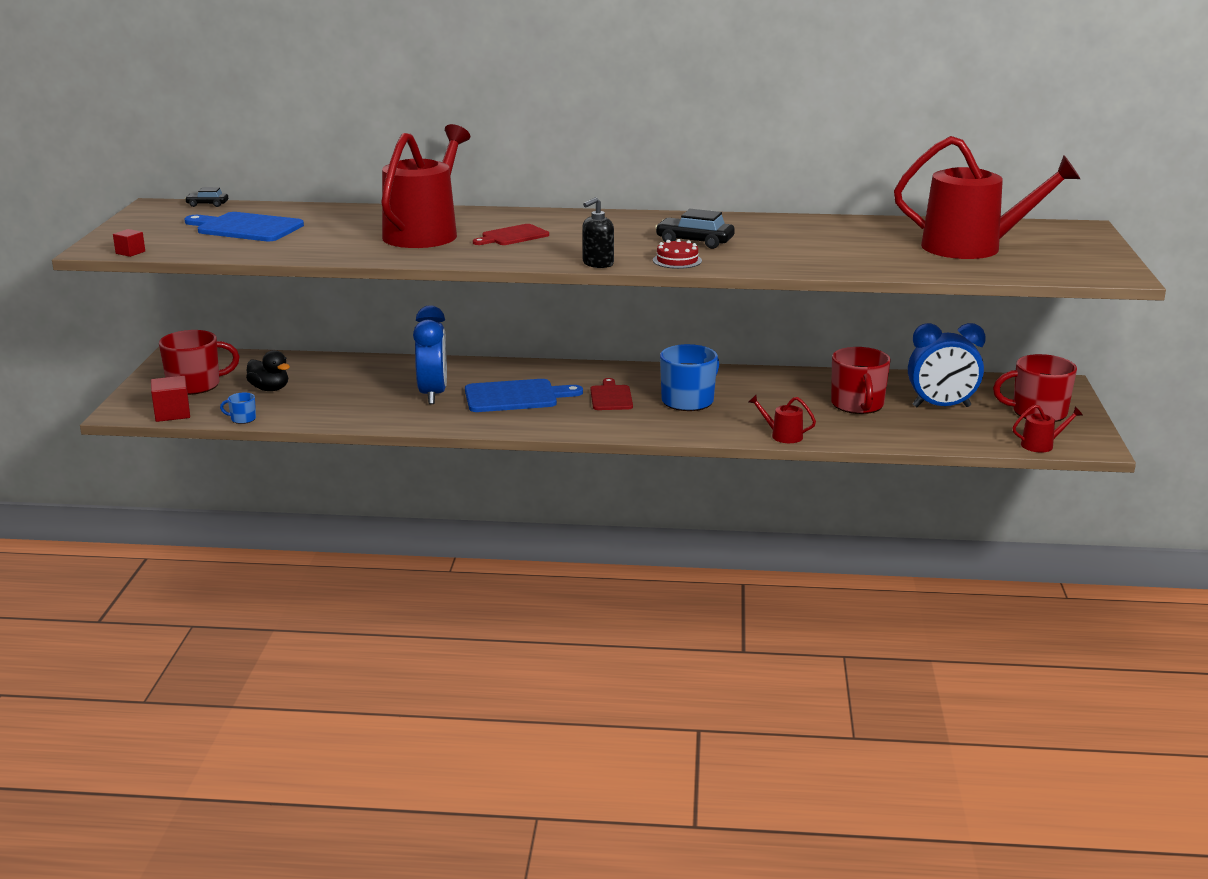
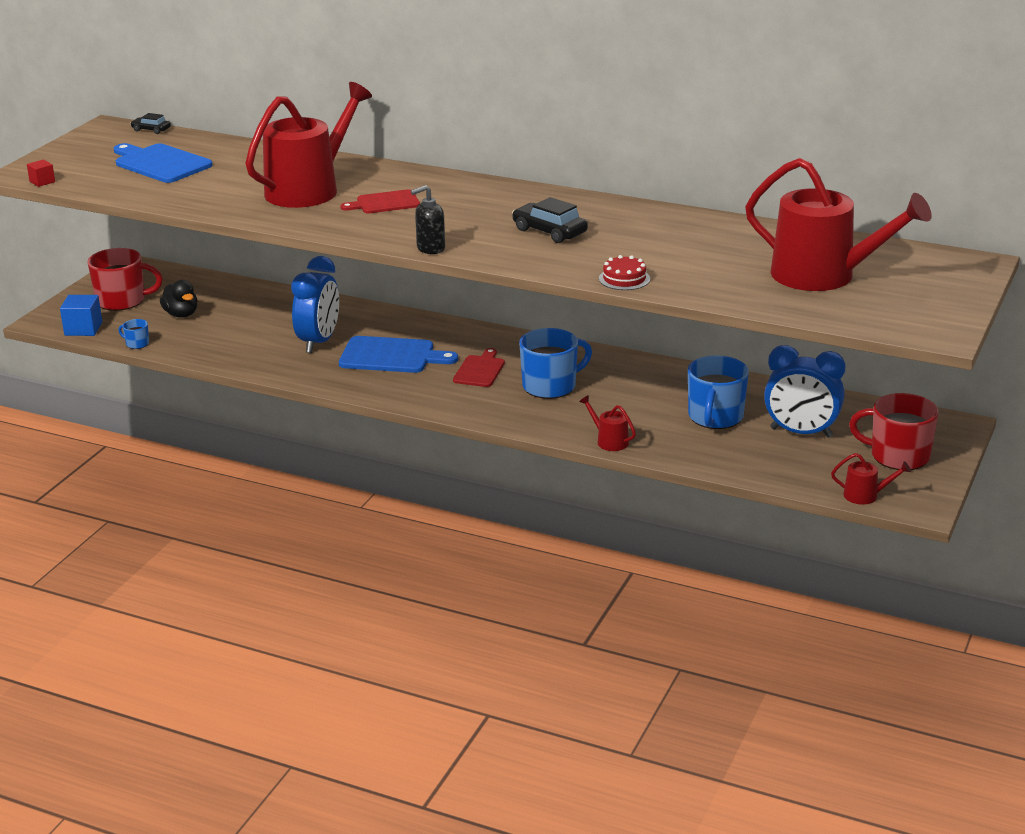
camera: 20 degrees right, 5 degrees up
red cube [151,376,190,422] -> blue cube [60,295,102,336]
red cake [653,239,702,269] -> red cake moved to [599,255,650,290]
red mug [831,347,891,414] -> blue mug [688,355,749,429]

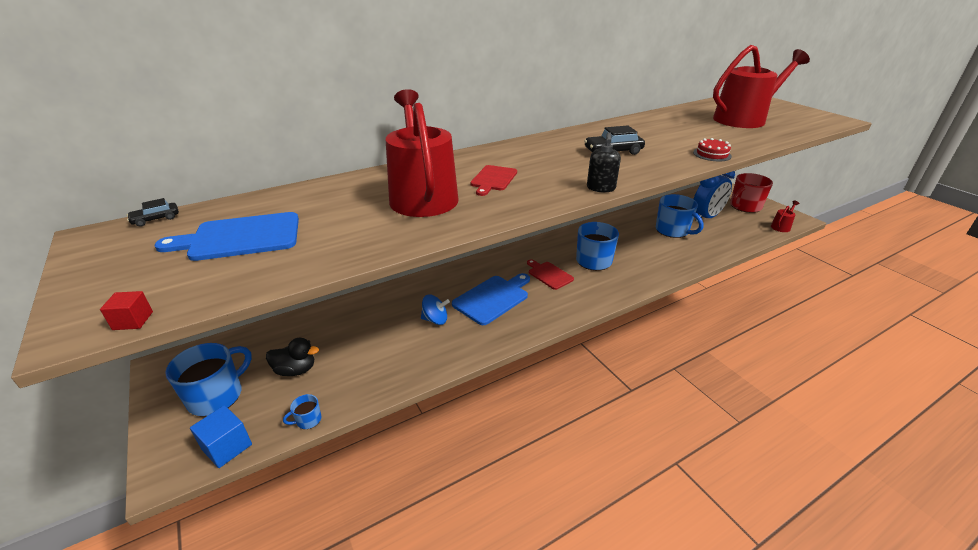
camera: 55 degrees left, 5 degrees up
red mug [87,248,163,311] -> blue mug [165,343,252,417]
blue clock [291,256,339,353] -> blue spinning top [421,295,450,325]
red watering can [579,395,636,451] -> none

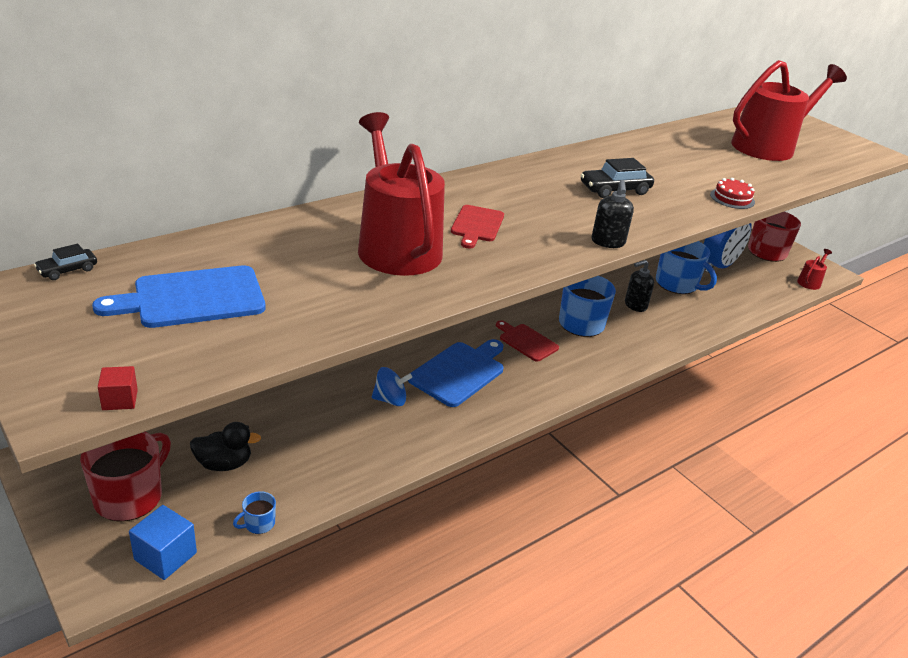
camera: 10 degrees left, 0 degrees up
blue mug [165,343,252,417] -> red mug [80,432,171,522]
none -> black soap dispenser [625,260,654,312]

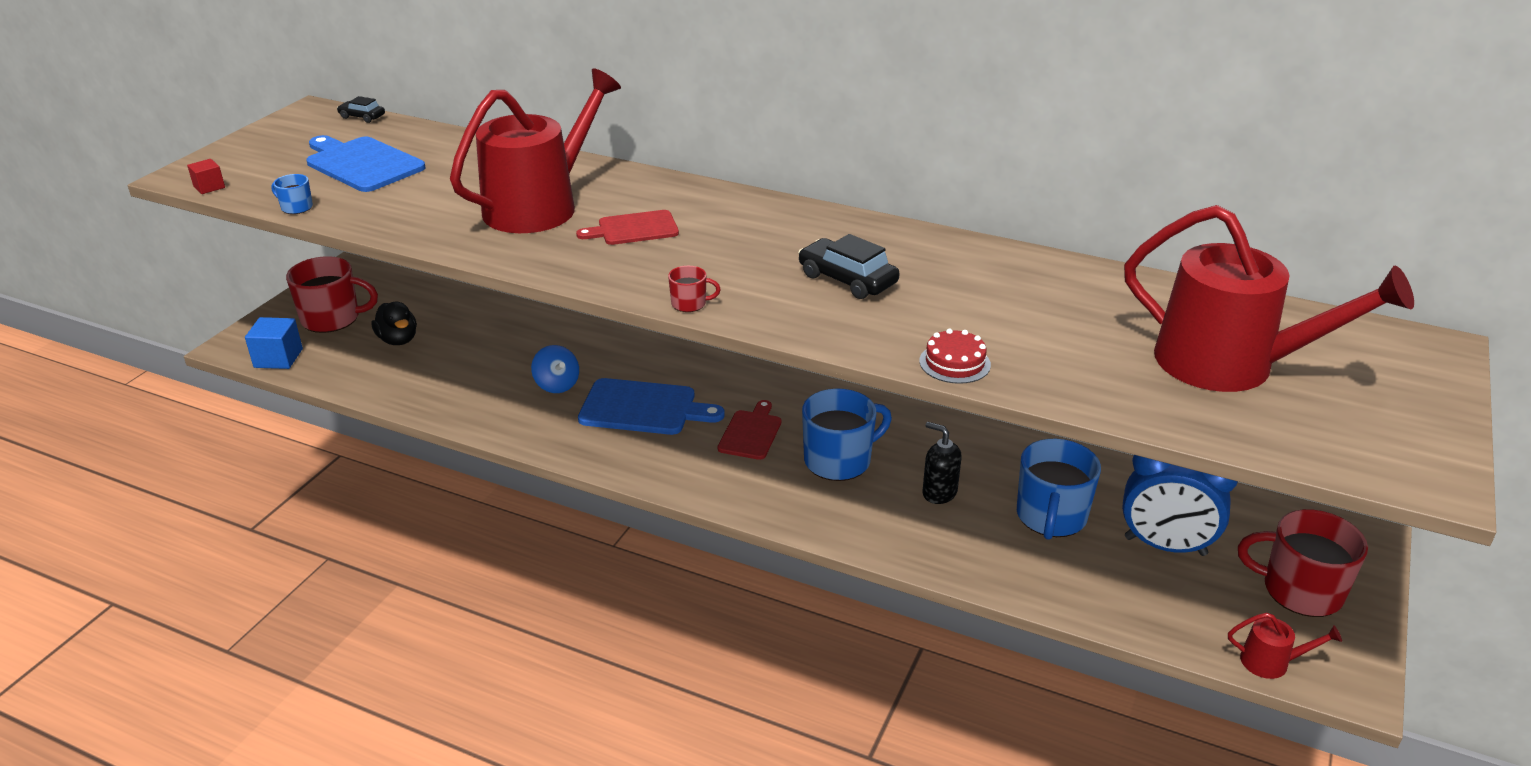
camera: 65 degrees right, 0 degrees up
blue mug [233,491,276,534] -> blue mug moved to [271,174,313,214]
black soap dispenser [592,180,634,248] -> red mug [668,266,721,312]

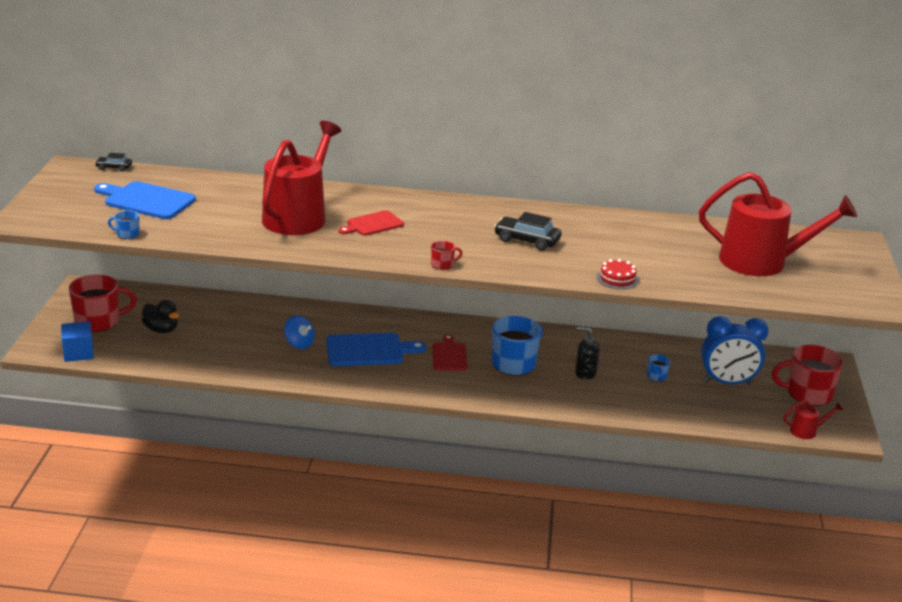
camera: 20 degrees left, 5 degrees down
red cube [187,159,225,194] -> none
blue mug [1017,439,1101,540] -> blue mug [647,354,670,382], size x0.45

